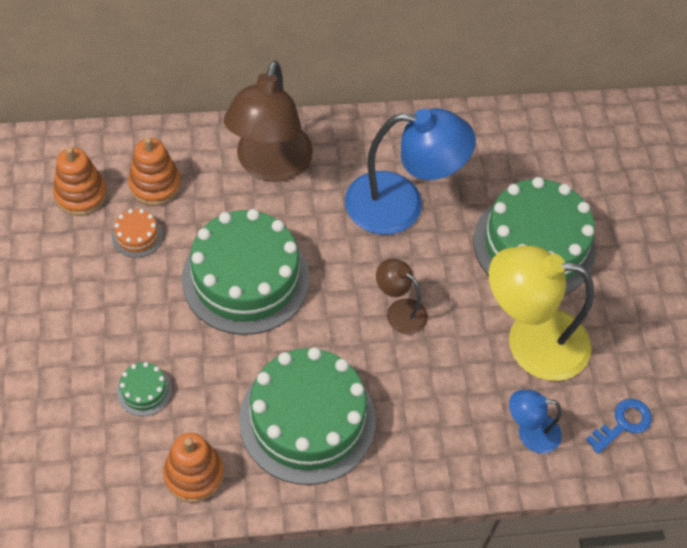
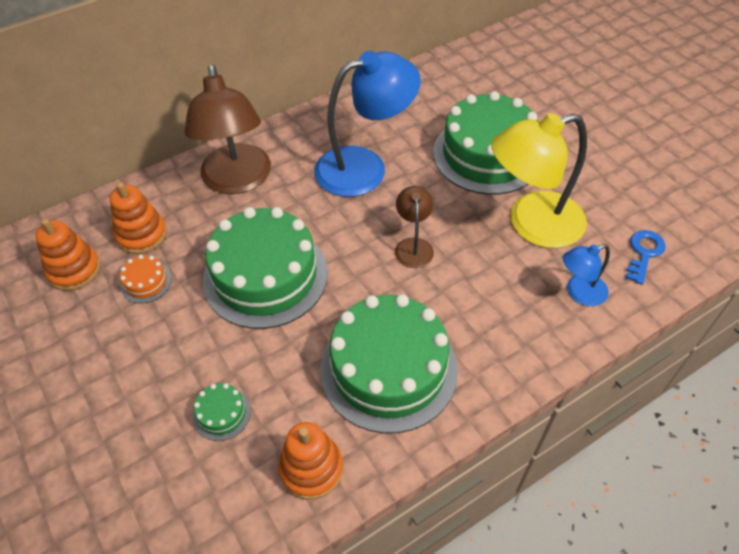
camera: 20 degrees left, 5 degrees down
brown lamp [376,258,428,335] -> brown lamp turned 75 degrees clockwise [395,186,434,268]

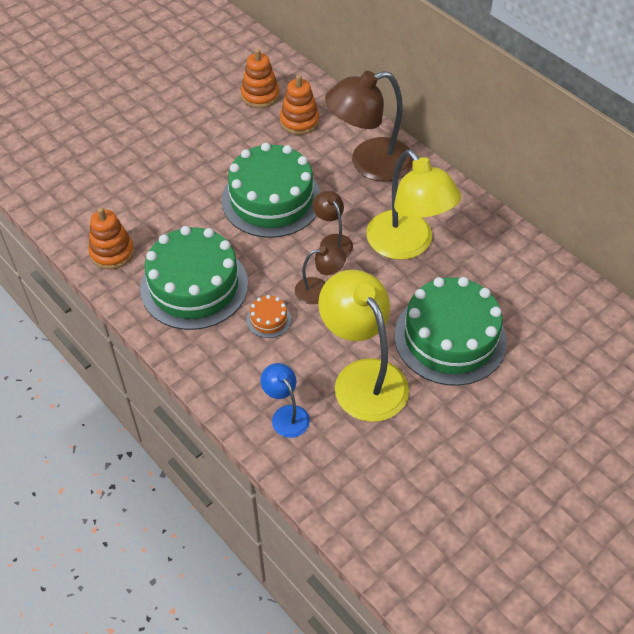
camera: 80 degrees right, 0 degrees up
orange cake [120,255,172,303] -> orange cake moved to [247,295,291,338]
green cake [193,383,251,441] -> none
blue lamp [314,51,421,197] -> yellow lamp [366,149,462,260]
blue key [626,230,666,285] -> none
none -> brown lamp [313,191,353,257]

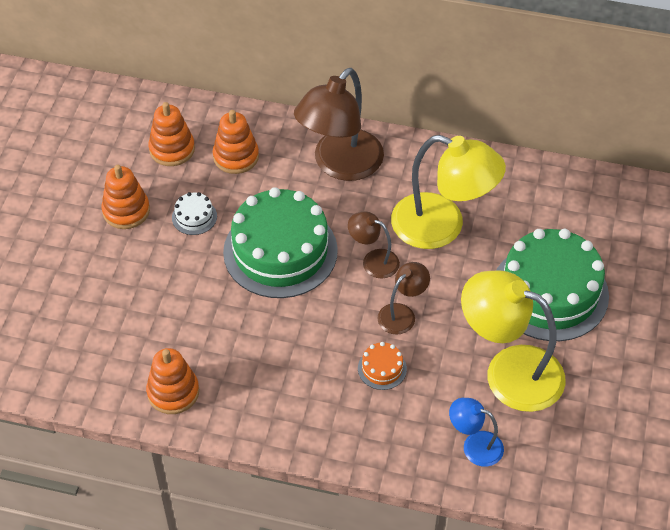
camera: 35 degrees left, 0 degrees up
green cake [140,226,248,330] -> none
none -> orange stacking toy [101,165,150,229]
none -> white cake [172,192,217,235]

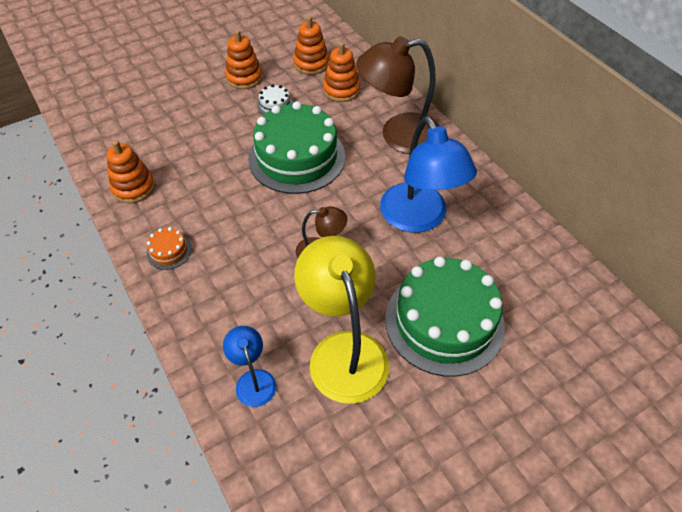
camera: 45 degrees right, 0 degrees up
brown lamp [348,212,400,279] -> none
orange cake [358,342,407,390] -> orange cake moved to [147,227,191,270]
yellow lamp [391,135,506,249] -> blue lamp [380,116,477,233]

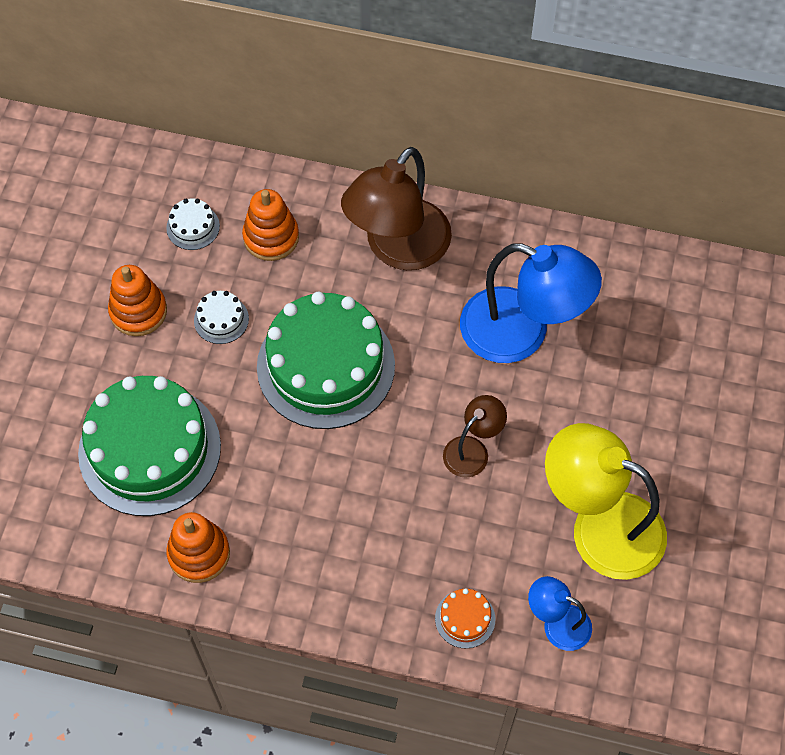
camera: 45 degrees left, 10 degrees up
orange cake [147,227,191,270] -> orange cake moved to [435,588,495,648]
orange stacking toy [293,16,329,75] -> white cake [166,199,220,250]
green cake [385,256,505,377] -> green cake moved to [78,376,221,516]

